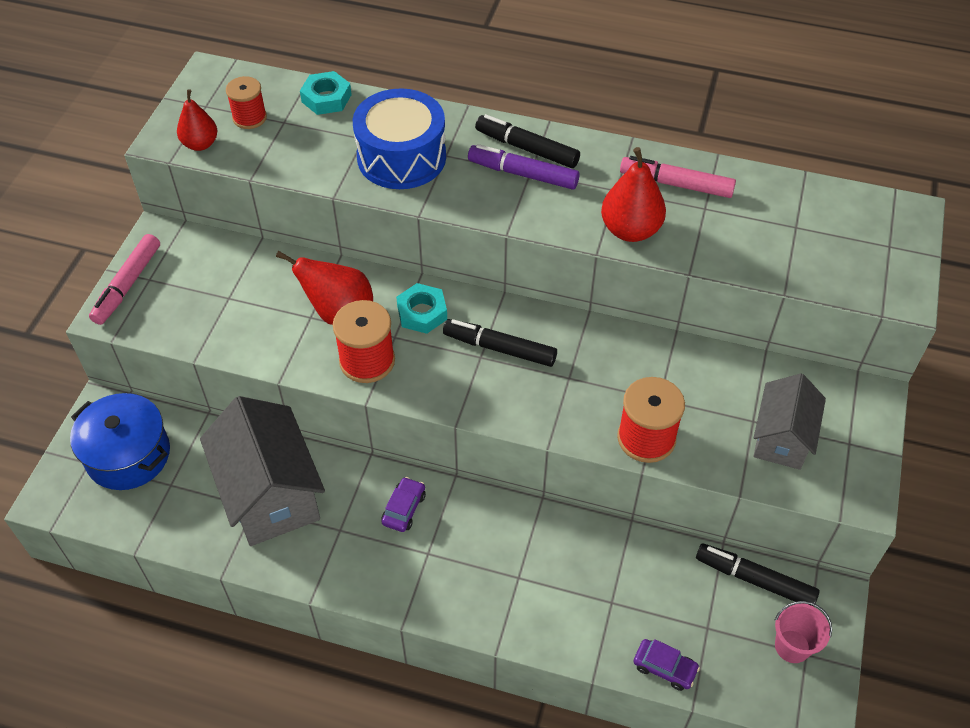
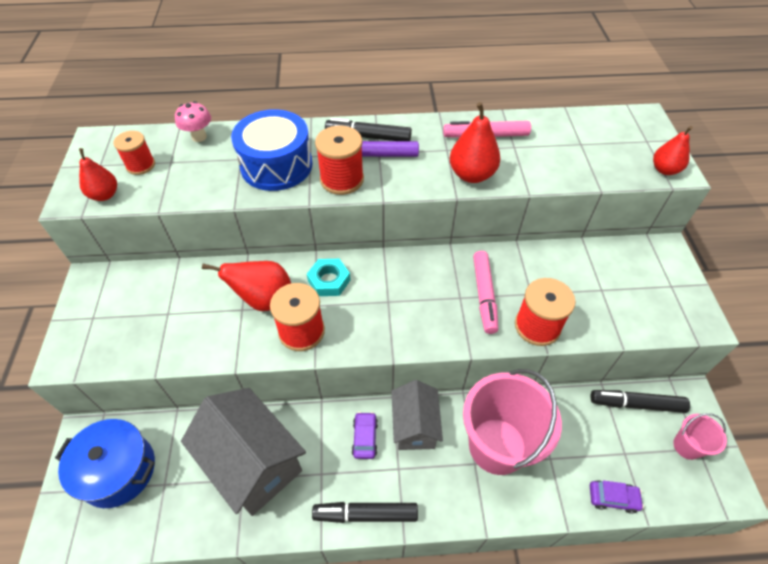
camera: 20 degrees left, 0 degrees up
pink marker [89,234,160,325] -> pink marker moved to [473,251,498,334]
turquoise nut [300,71,352,115] -> pink mushroom [175,101,211,142]
black marker [443,319,557,367] -> black marker moved to [312,502,418,523]
grey house [753,374,826,470] -> grey house moved to [391,380,443,450]
none -> red spool [315,126,364,195]
none -> pink bucket [463,369,562,475]
none -> red pear [653,126,693,175]

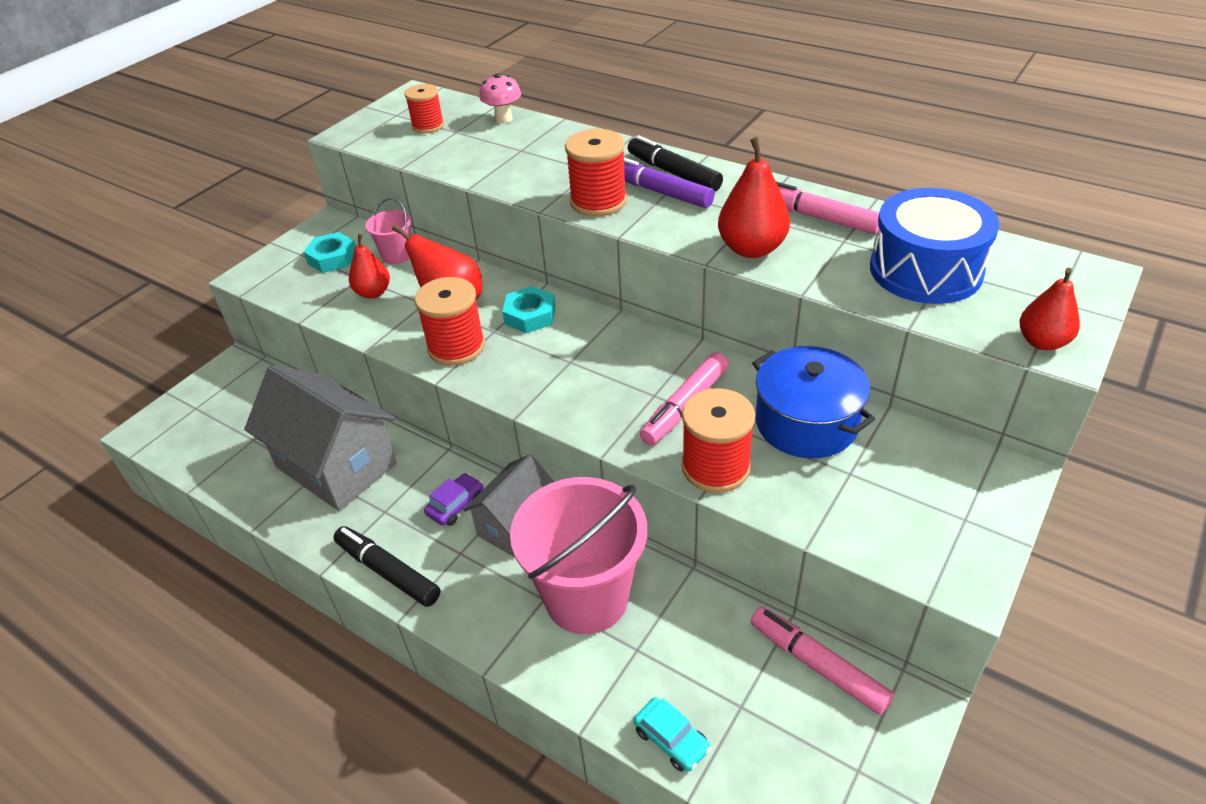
camera: 40 degrees right, 10 degrees down
blue pot [55,419,155,508] -> blue pot moved to [752,346,875,458]
red pear [79,148,117,201] -> red pear moved to [349,234,390,299]
grey house [181,388,306,516] -> grey house turned 45 degrees counterclockwise [244,365,396,511]
blue drum [231,109,312,191] -> blue drum moved to [870,188,999,304]
purple car [590,480,644,514] -> turquoise car [633,697,711,772]
black marker [591,390,690,413] -> pink marker [751,607,894,715]
pink bucket [673,413,727,460] -> pink bucket moved to [365,198,411,264]
none -> turquoise nut [304,232,356,273]

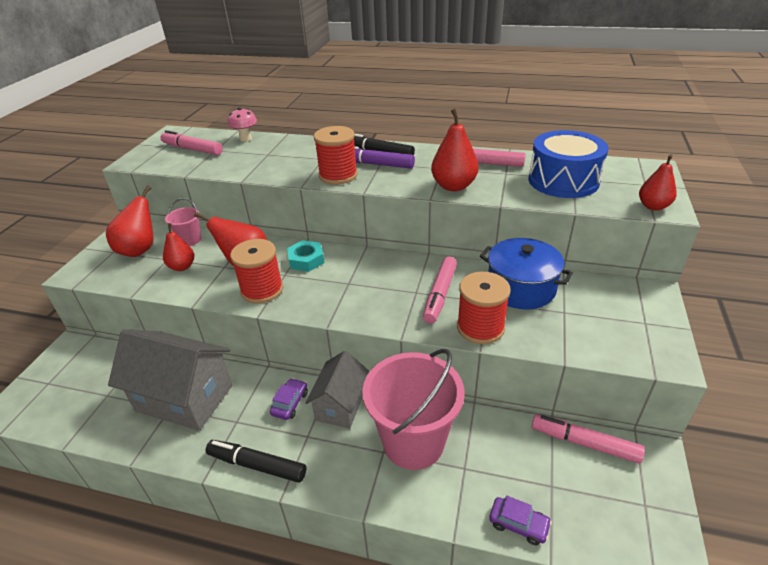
camera: 20 degrees left, 5 degrees down
turquoise nut [304,232,356,273] -> red pear [106,186,153,257]
red spool [405,84,444,133] -> pink marker [161,130,223,155]
turquoise car [633,697,711,772] -> purple car [489,496,552,546]

